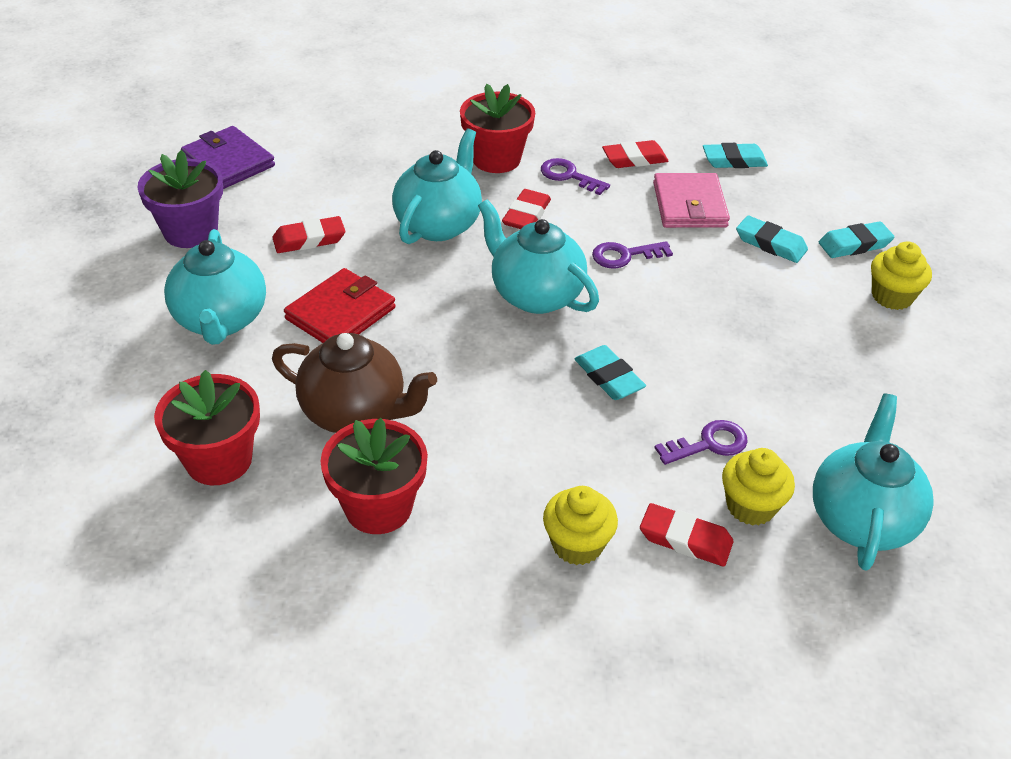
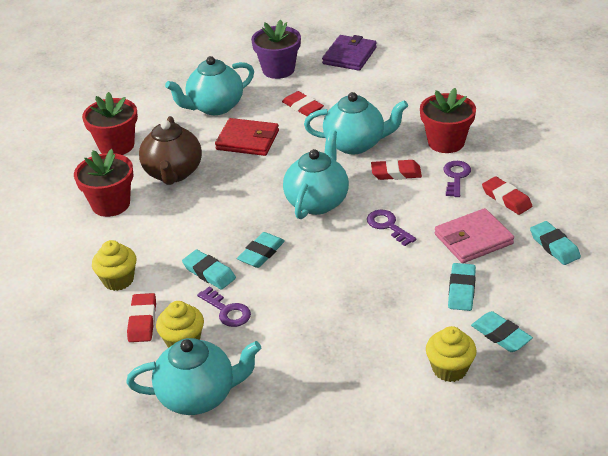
camera: 70 degrees right, 5 degrees down
none -> turquoise eraser [182,250,236,290]

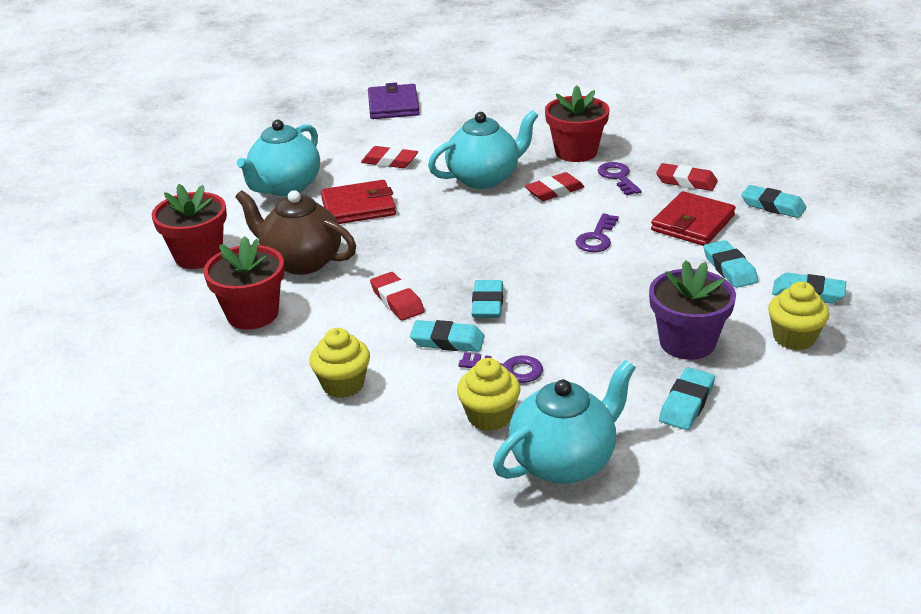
camera: 30 degrees left, 5 degrees down
red eraser [127,293,156,342] -> red eraser moved to [370,272,425,320]
brown teapot [139,116,202,185] -> brown teapot turned 150 degrees clockwise [235,190,356,275]
purple flower pot [251,20,301,79] -> purple flower pot moved to [649,260,736,360]
turquoise teapot [283,130,349,219] -> none
purple key [367,210,416,246] -> purple key turned 90 degrees counterclockwise [575,213,619,252]
pink wallet [435,208,514,263] -> red wallet [651,191,736,246]
none -> turquoise eraser [659,367,715,430]

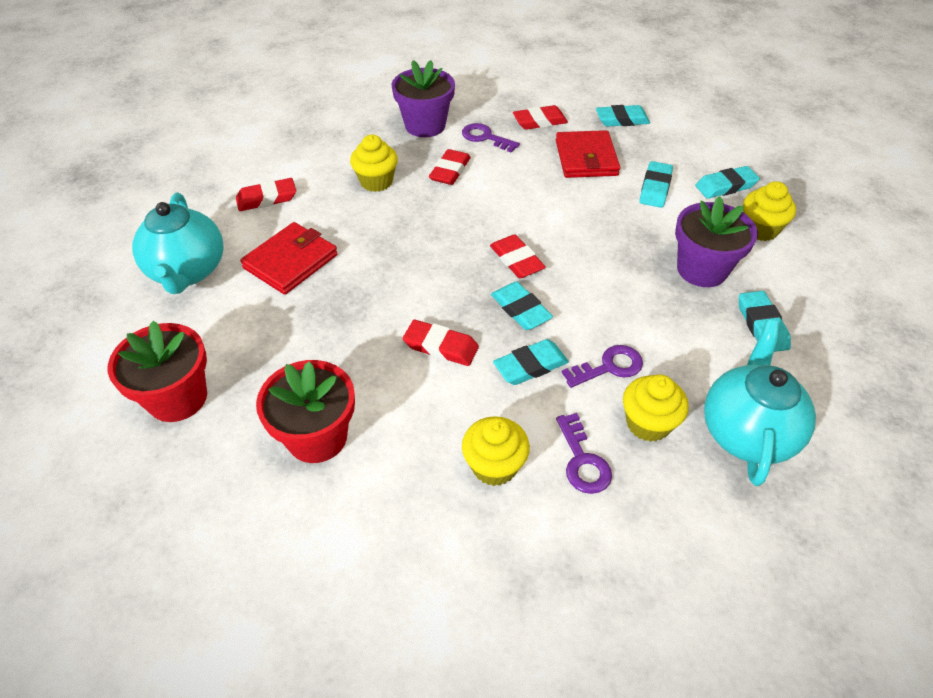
camera: 40 degrees left, 15 degrees up
brown teapot [235,190,356,275] -> none
purple wallet [368,83,420,119] -> none
turquoise teapot [428,110,539,189] -> yellow cupcake [350,135,398,192]
red flower pot [545,85,609,162] -> purple flower pot [392,60,455,137]
purple key [575,213,619,252] -> purple key moved to [556,413,612,494]
turquoise eraser [704,240,758,288] -> turquoise eraser turned 75 degrees clockwise [639,161,673,208]
none -> red eraser [490,234,545,278]

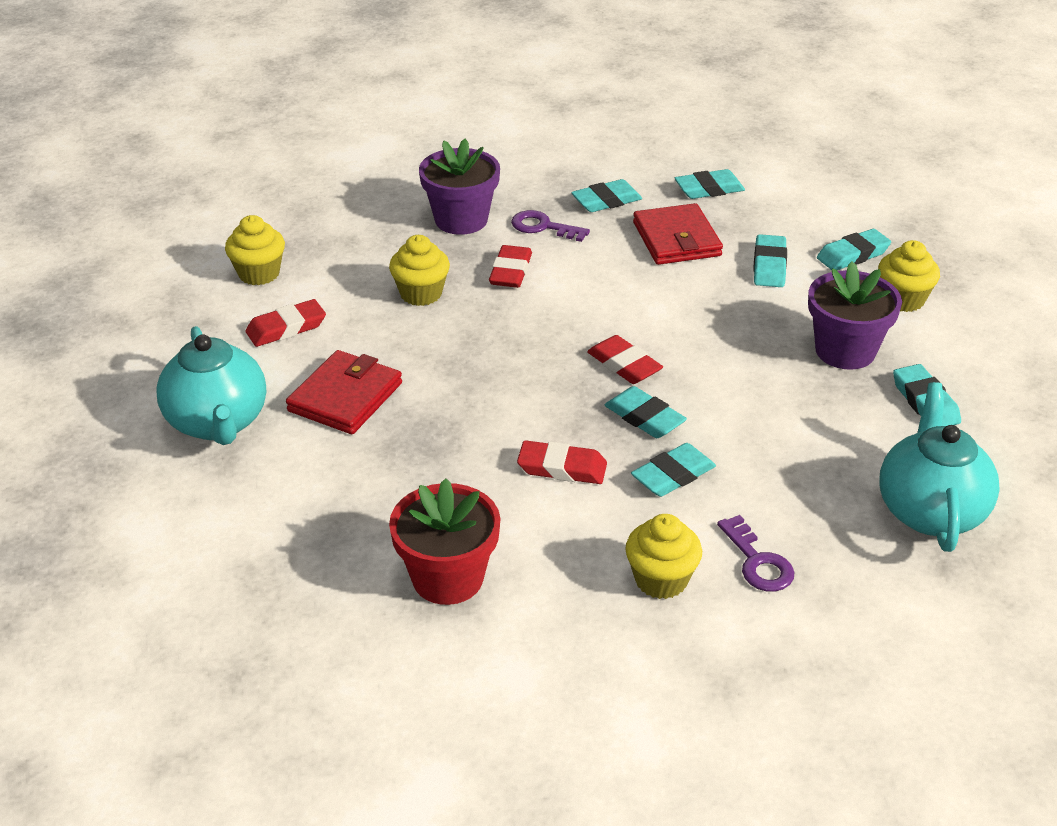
camera: 10 degrees left, 10 degrees down
red flower pot [108,321,207,422] -> none
red eraser [513,105,568,130] -> turquoise eraser [571,179,642,212]
purple key [561,345,643,388] -> none
yellow cupcake [623,374,689,442] -> yellow cupcake moved to [225,215,285,285]

